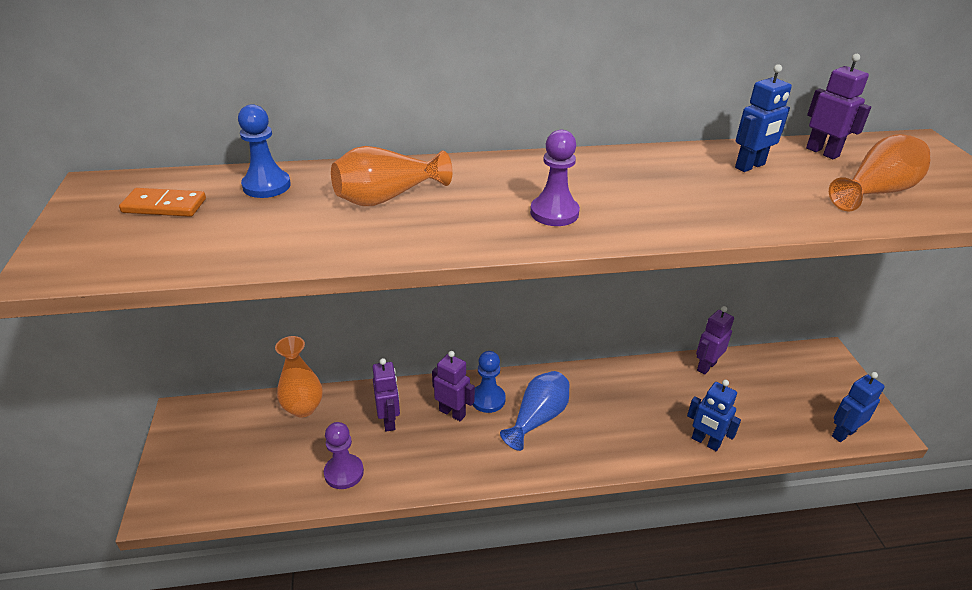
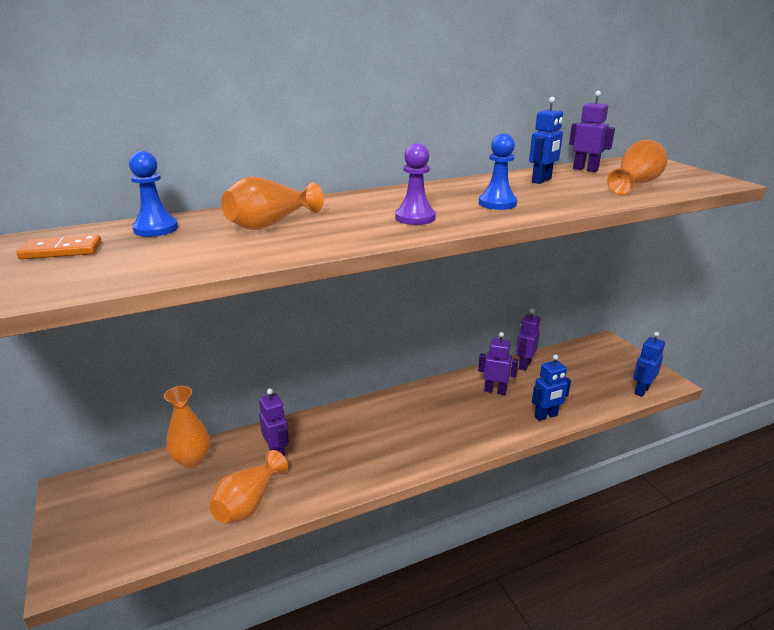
camera: 15 degrees left, 10 degrees down
purple pawn [324,422,364,489] -> orange vase [209,450,288,523]
purple robot [432,351,475,421] -> purple robot moved to [478,332,519,395]
blue pawn [472,351,506,413] -> blue pawn moved to [479,133,517,210]
blue vase [500,371,570,451] -> none
blue robot [687,380,741,451] -> blue robot turned 45 degrees counterclockwise [532,354,571,421]

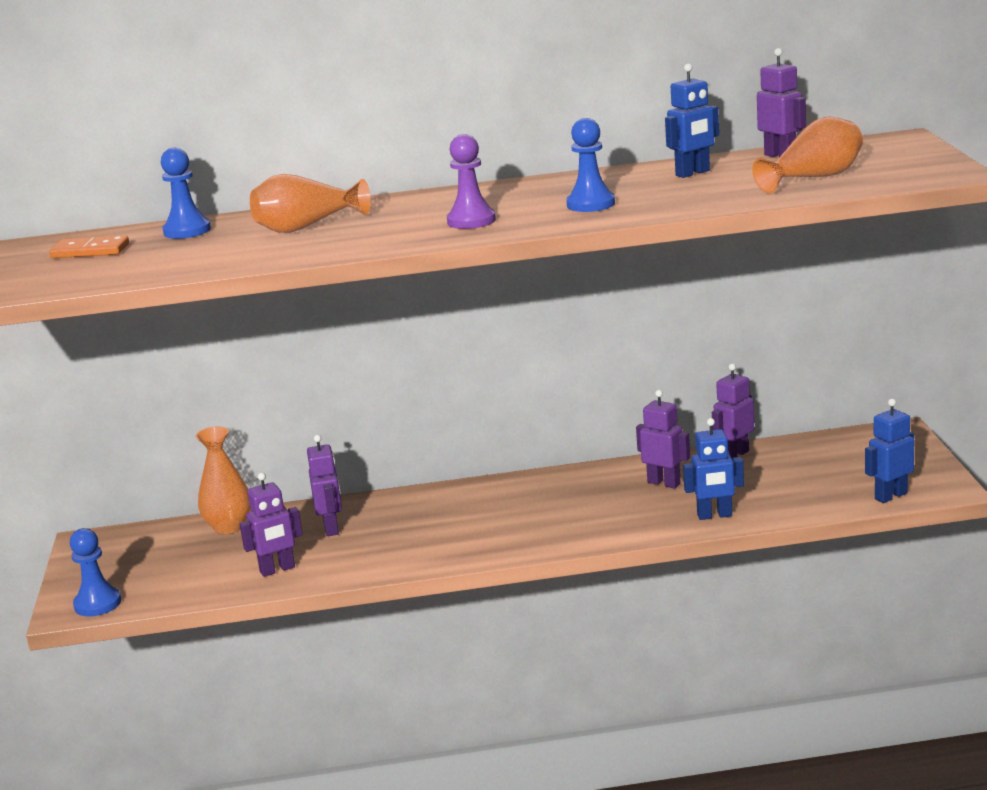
camera: 20 degrees right, 5 degrees down
orange vase [209,450,288,523] -> purple robot [240,473,303,577]
none -> blue pawn [70,528,121,617]

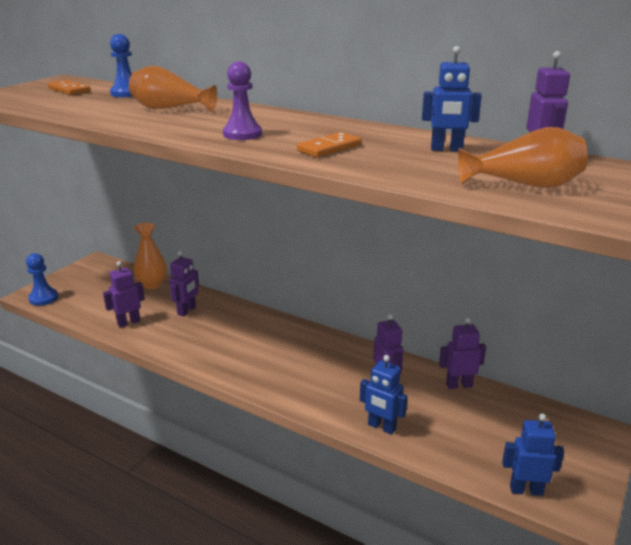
camera: 35 degrees right, 5 degrees up
purple robot [240,473,303,577] -> purple robot turned 135 degrees clockwise [103,261,145,328]
blue pawn [566,118,615,212] -> orange domino [297,132,362,157]

